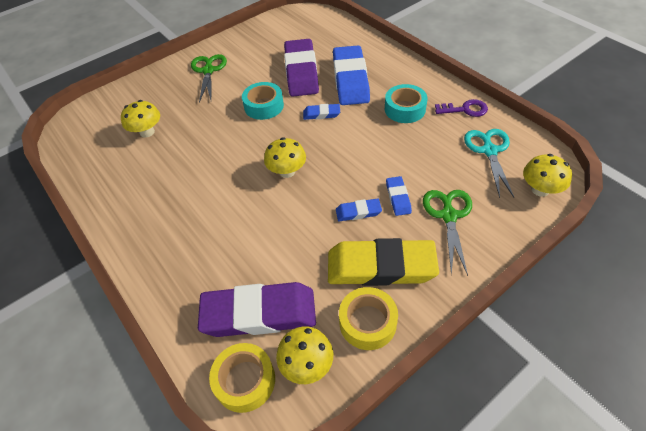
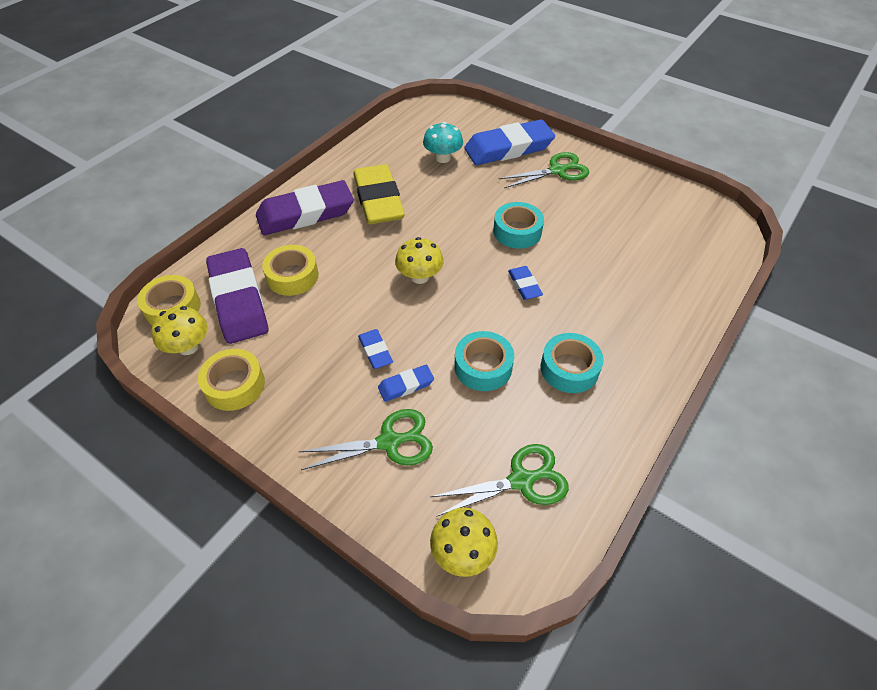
camera: 70 degrees right, 0 degrees up
yellow mushroom [121,100,160,138] -> turquoise mushroom [423,122,463,163]
purple eraser [284,39,319,97] -> purple eraser moved to [256,180,354,235]
yellow eraser [328,238,439,286] -> yellow eraser moved to [353,164,405,224]
blue eraser [333,45,370,105] -> blue eraser moved to [464,120,555,165]
purple key [435,99,488,117] -> none
turquoise scissors [464,129,514,198] -> green scissors [430,444,569,517]
none -> yellow tape [262,245,319,296]
none -> turquoise tape [455,331,514,391]

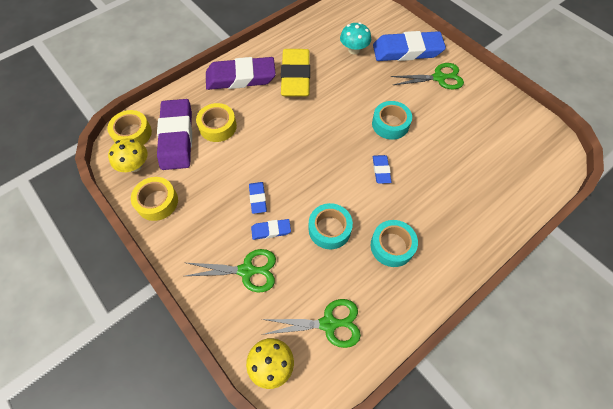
camera: 15 degrees right, 10 degrees up
yellow mushroom [395,237,444,284] -> none

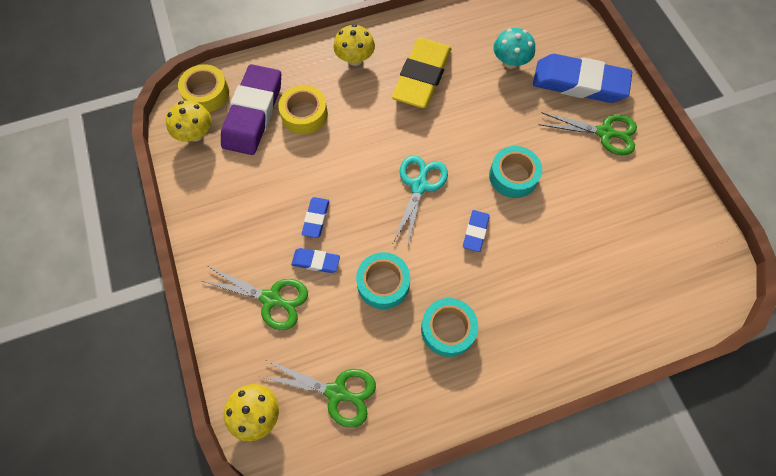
camera: 20 degrees right, 5 degrees up
yellow tape [131,177,178,221] -> none
purple eraser [206,57,276,90] -> yellow mushroom [333,24,375,66]
none -> turquoise scissors [393,155,448,249]

